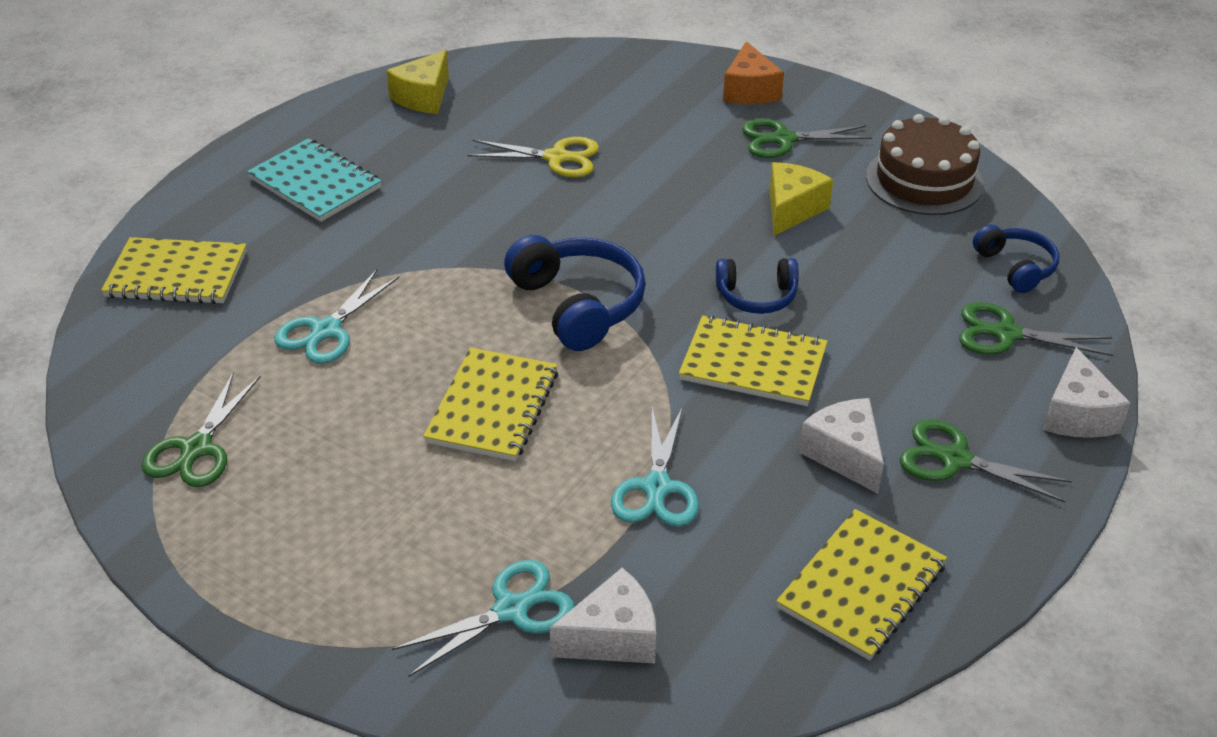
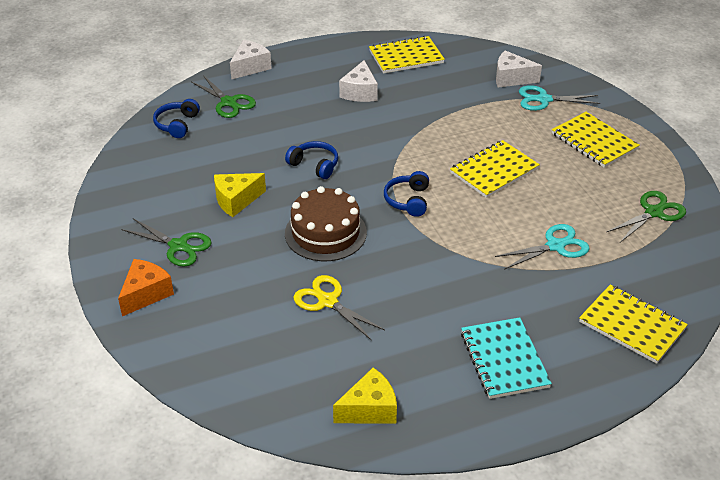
camera: 145 degrees left, 0 degrees up
blue headphones [504,235,646,351] -> blue headphones [384,171,429,217], size x0.61
turquoise scissors [611,406,699,527] -> none
yellow notebook [679,315,828,406] -> yellow notebook moved to [552,112,640,168]
brown cake [866,114,984,215] -> brown cake moved to [285,186,367,261]
green scissors [900,419,1072,503] -> none

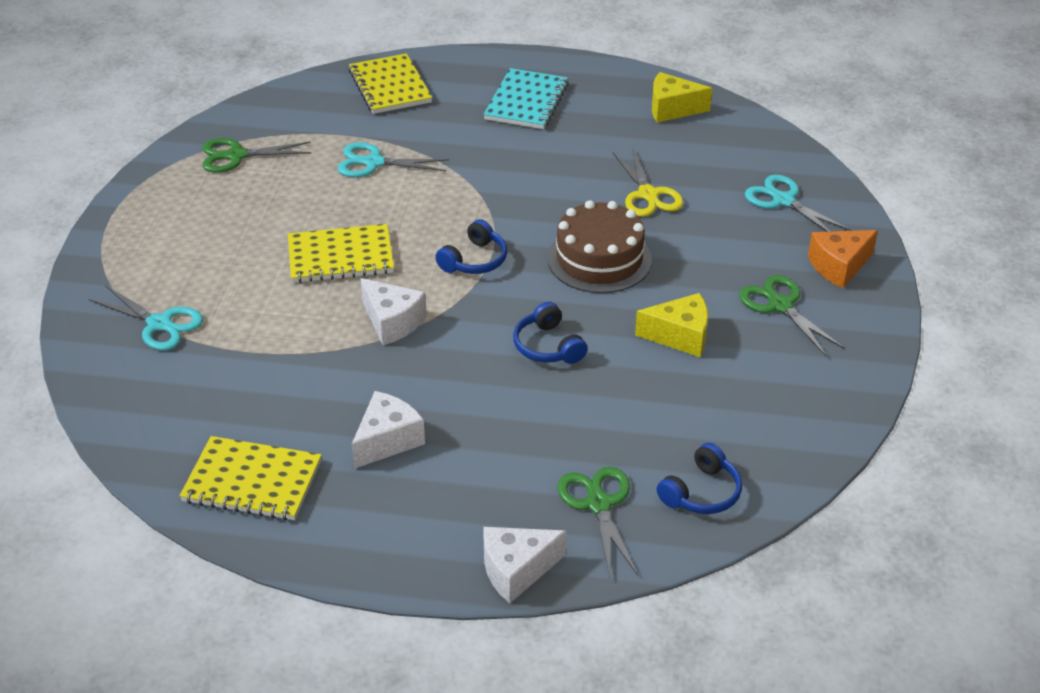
camera: 150 degrees left, 0 degrees up
white cheese [496,51,542,87] -> white cheese moved to [360,278,427,345]
yellow notebook [552,112,640,168] -> none
none -> turquoise scissors [745,175,852,232]

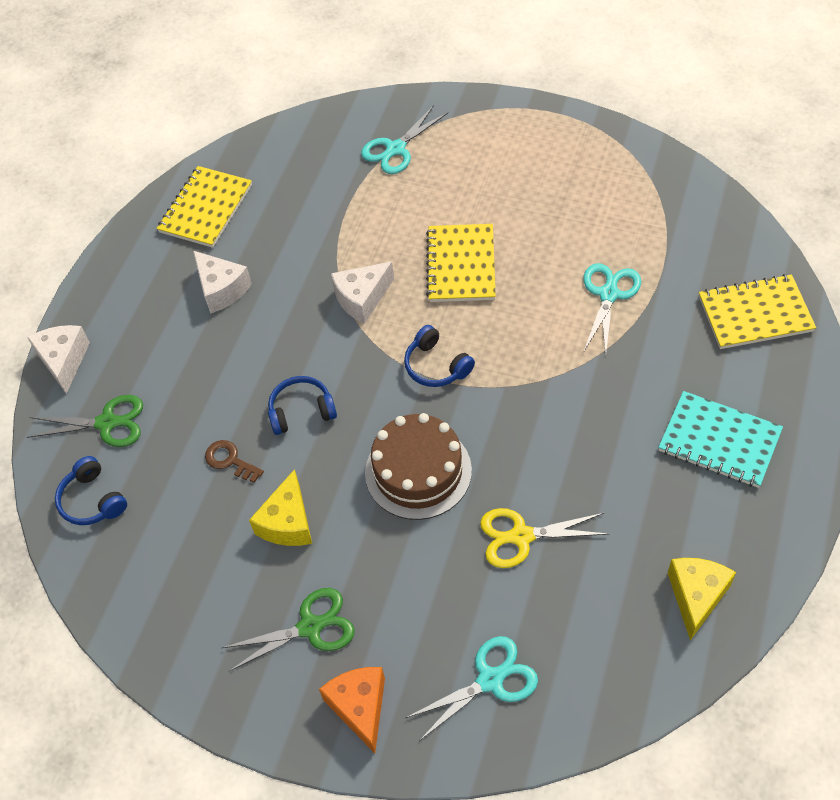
camera: 105 degrees right, 15 degrees up
green scissors [202,138,311,173] -> none
none -> brown key [205,440,264,483]

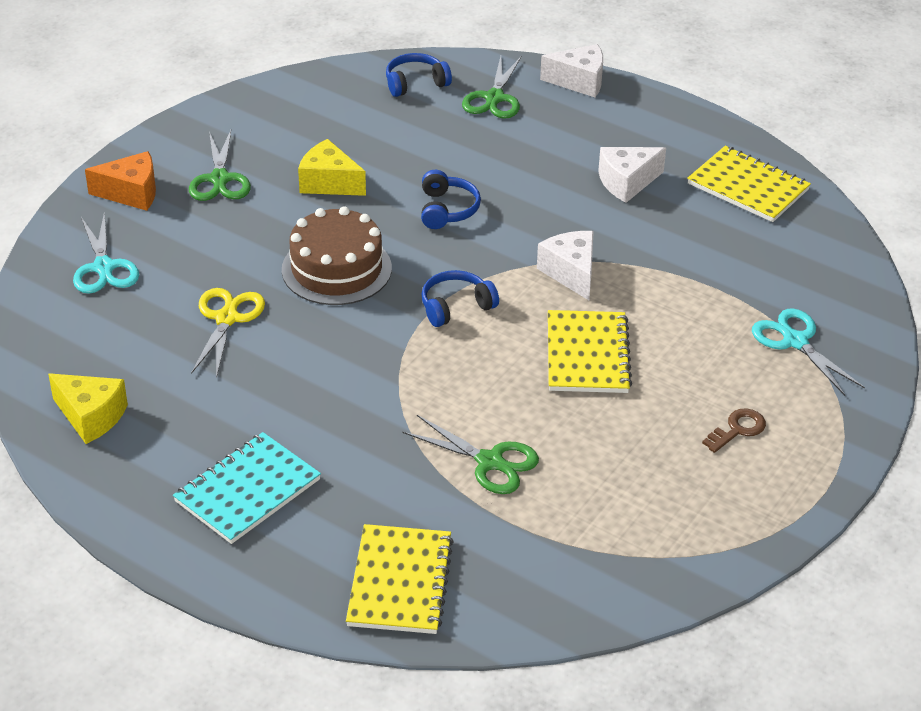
camera: 100 degrees right, 15 degrees down
brown key [205,440,264,483] -> brown key moved to [702,408,766,453]
yellow notebook [426,224,496,302] -> yellow notebook turned 75 degrees clockwise [548,310,632,393]
turquoise scissors [583,263,641,355] -> green scissors [402,415,539,494]

